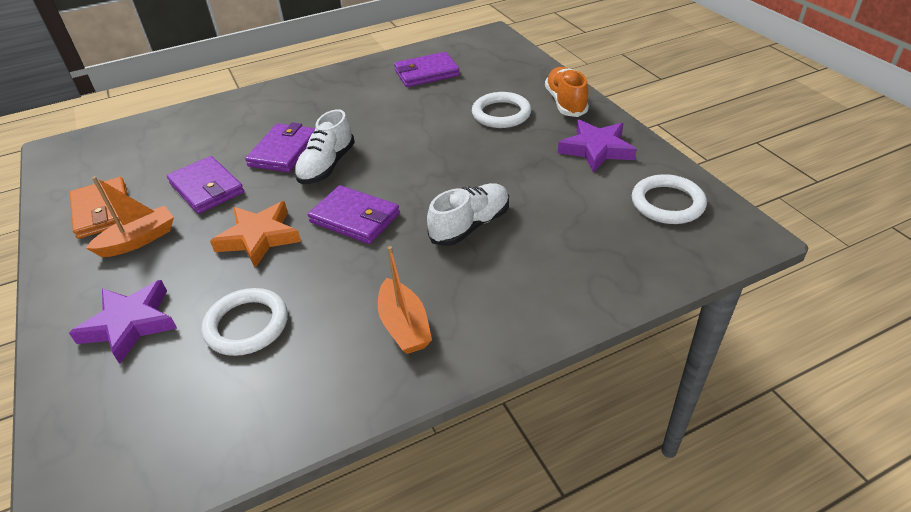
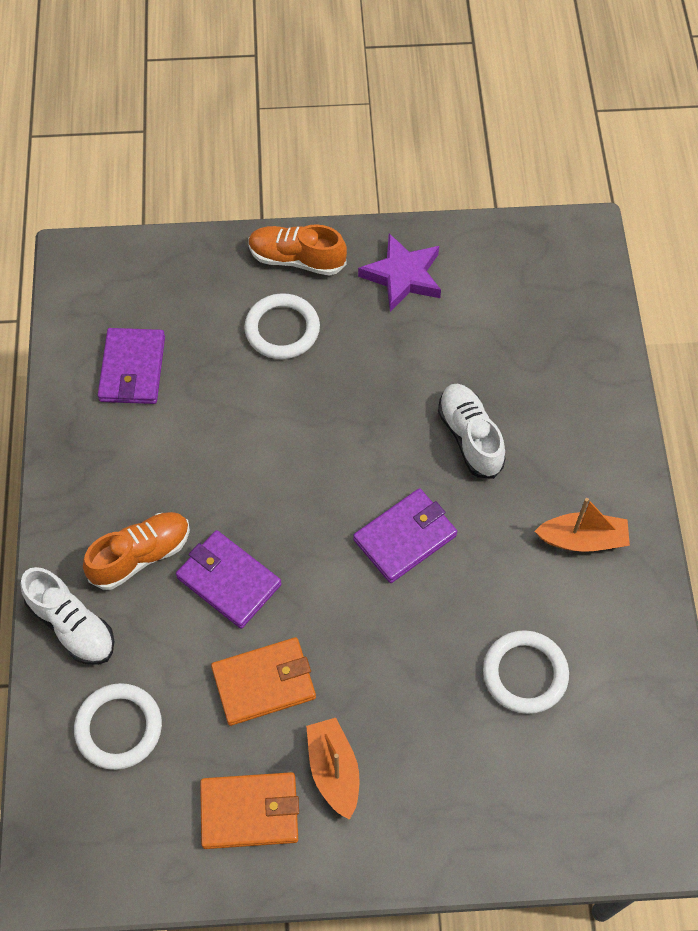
camera: 70 degrees left, 20 degrees up
purple star [69,280,177,364] -> none
purple wallet [167,156,244,214] -> orange wallet [211,637,316,726]
orange star [210,201,301,268] -> none
white shoe [294,109,355,184] -> white shoe moved to [20,567,114,665]
white ring [632,174,707,224] -> white ring moved to [74,683,162,770]
none -> orange shoe [83,512,190,590]

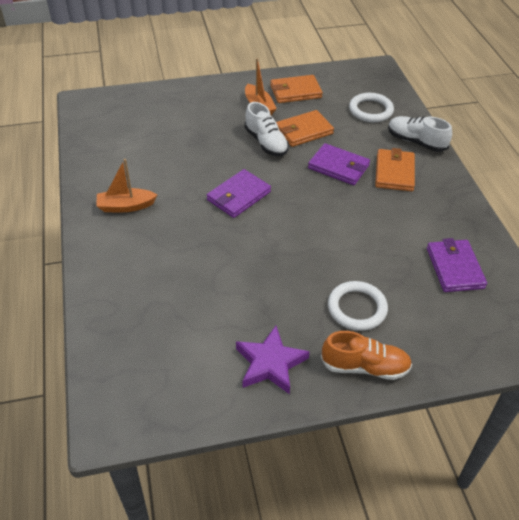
camera: 170 degrees right, 15 degrees down
orange shoe [83,512,190,590] -> orange wallet [375,148,415,191]
white shoe [438,384,506,479] -> white shoe moved to [245,102,289,156]
white ring [483,630,569,714] -> none

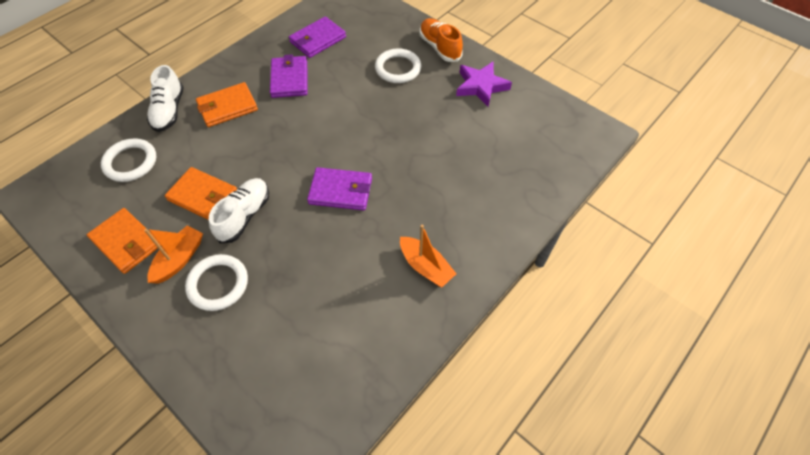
camera: 125 degrees left, 10 degrees up
purple wallet [308,143,370,185] -> purple wallet moved to [270,54,308,98]
none -> white ring [185,254,248,311]

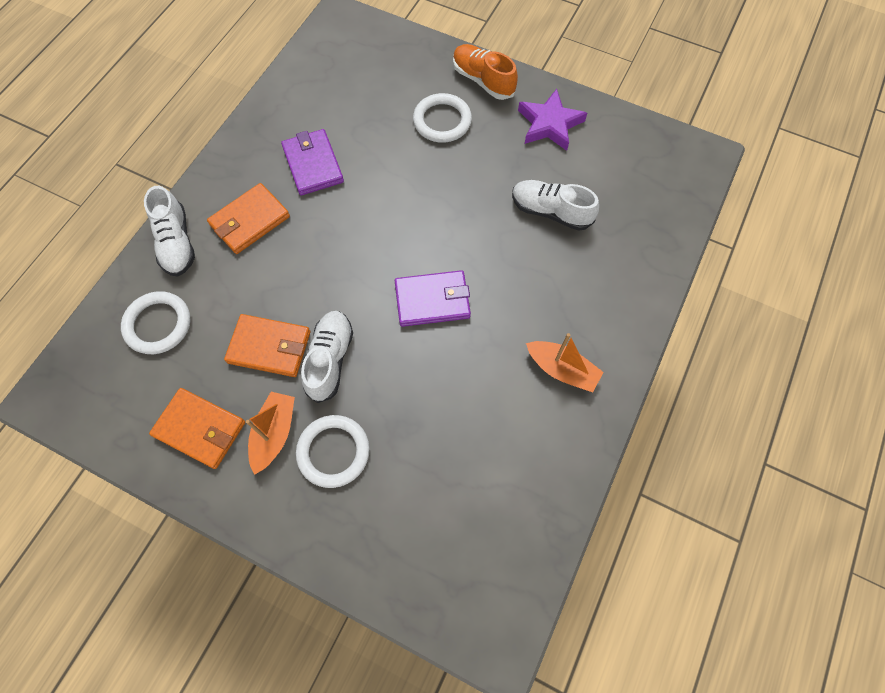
camera: 15 degrees left, 10 degrees up
purple wallet [289,16,346,58] -> none
none -> white shoe [512,180,599,231]

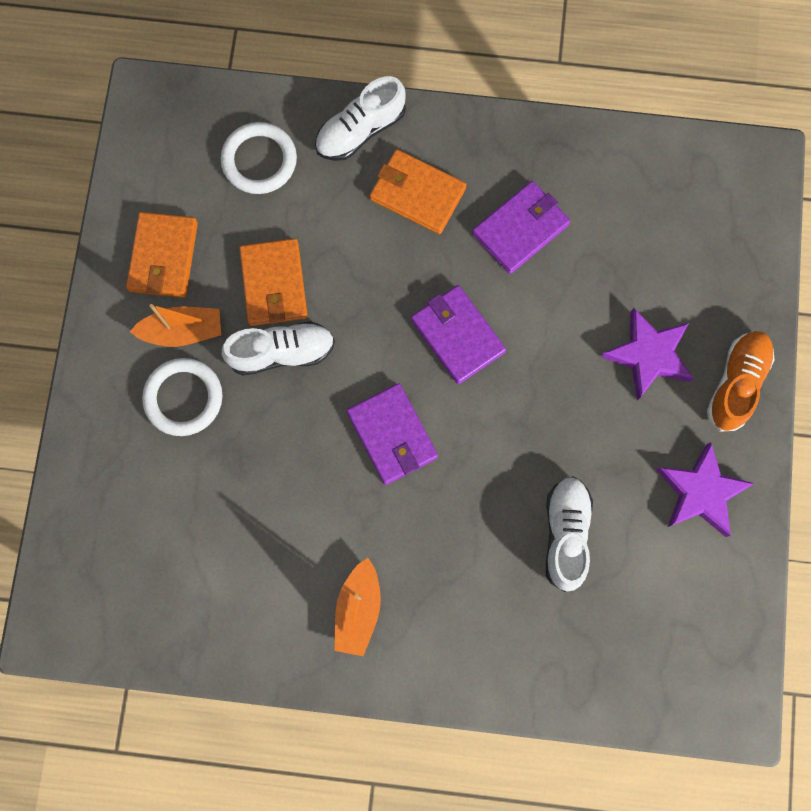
camera: 70 degrees right, 10 degrees up
white ring [413,93,472,143] -> purple star [601,308,694,400]
none -> purple wallet [411,285,506,384]

